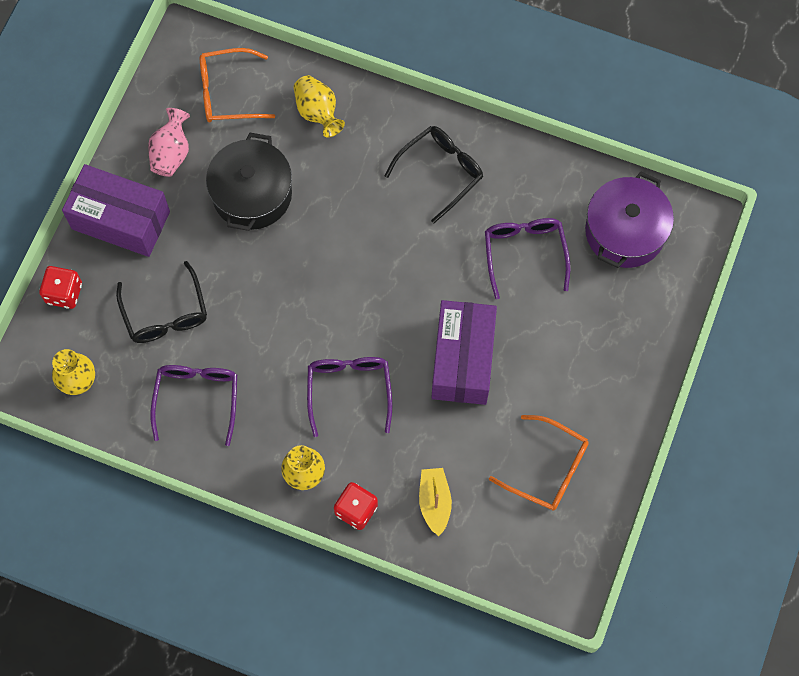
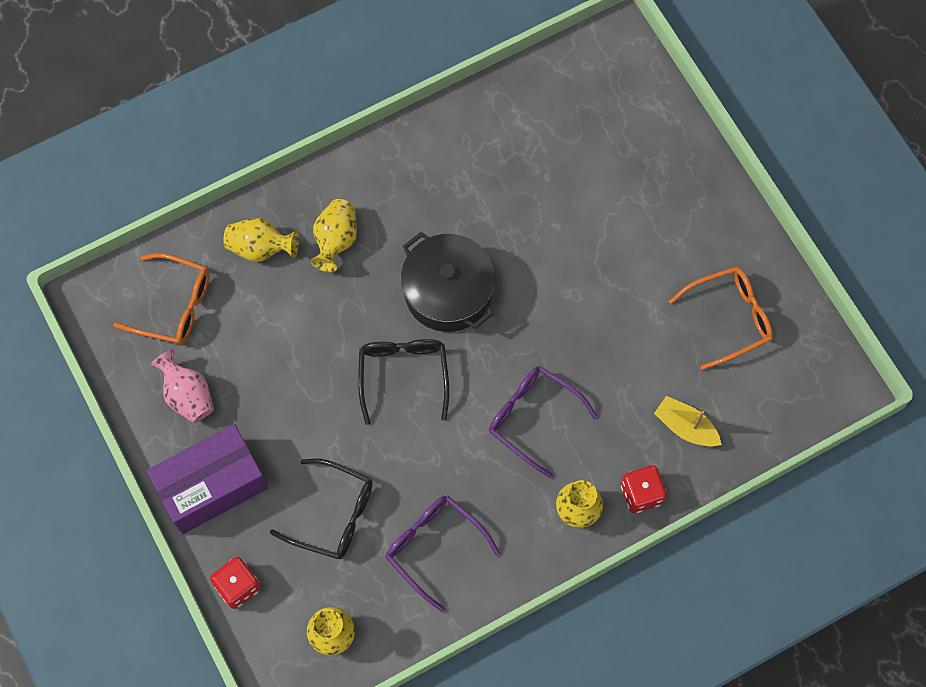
camera: 50 degrees left, 0 degrees up
orange glasses [200,48,275,122] -> orange glasses turned 105 degrees counterclockwise [113,253,209,345]
black pot [206,133,292,231] -> black pot moved to [401,232,495,332]
black glasses [384,126,483,223] -> black glasses moved to [358,339,449,425]
purple box [431,300,497,405] -> none
purple glasses [485,218,570,299] -> none
purple pot [585,172,674,268] -> none
none -> yellow vase [311,199,357,272]

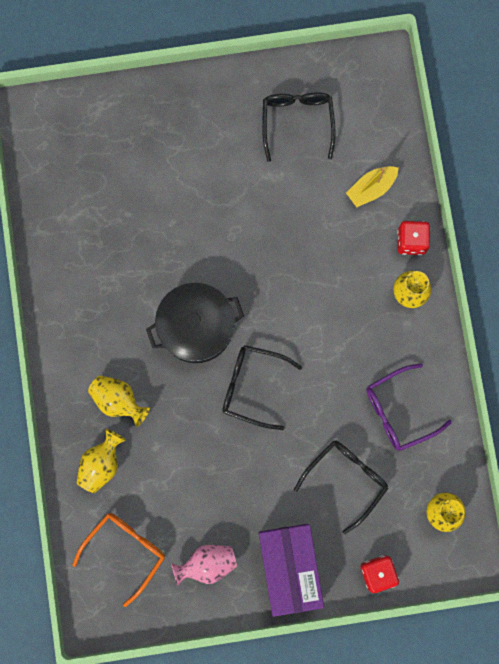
camera: 70 degrees left, 10 degrees up
purple glasses [489,366,597,478] -> none
orange glasses [669,267,773,370] -> black glasses [262,92,336,162]

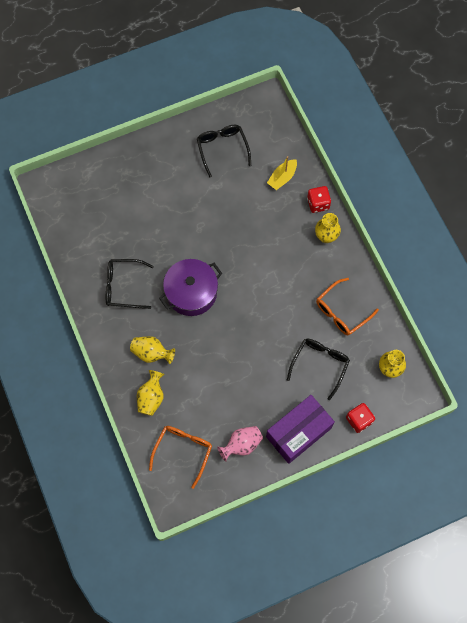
camera: 15 degrees left, 10 degrees down
black pot [146,283,244,363] -> purple pot [159,259,222,316]
black glasses [222,345,302,430] -> black glasses moved to [106,259,154,309]
purple box [259,524,324,617] -> purple box turned 75 degrees clockwise [266,395,335,464]
purple glasses [366,363,452,451] -> orange glasses [316,278,379,335]

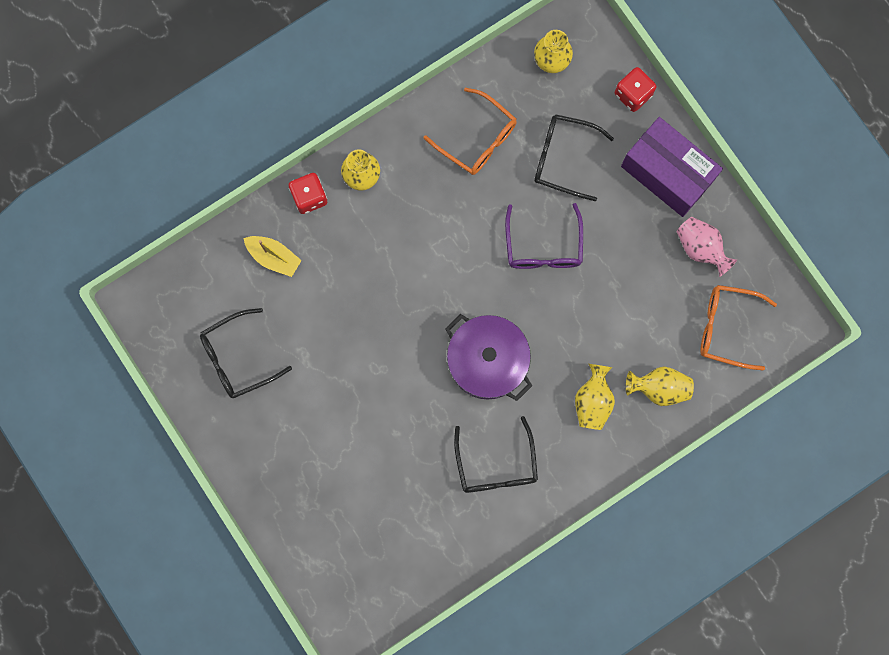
camera: 100 degrees left, 10 degrees up
none -> purple glasses [505,203,583,269]

